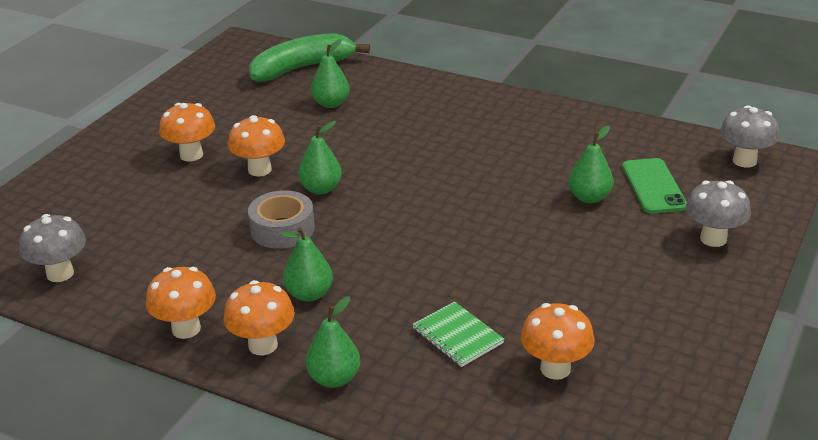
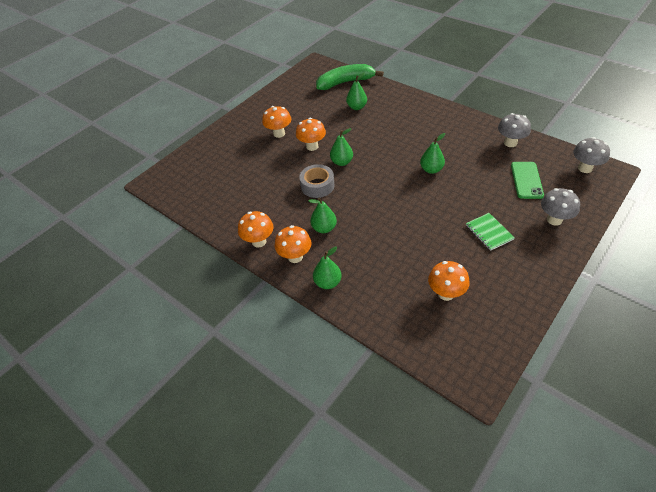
camera: 15 degrees right, 15 degrees up
grey mushroom [19,214,86,282] -> grey mushroom moved to [498,113,531,147]
green notebook [412,301,504,367] -> green notebook moved to [466,213,515,251]
green pear [568,126,614,203] -> green pear moved to [420,133,445,174]

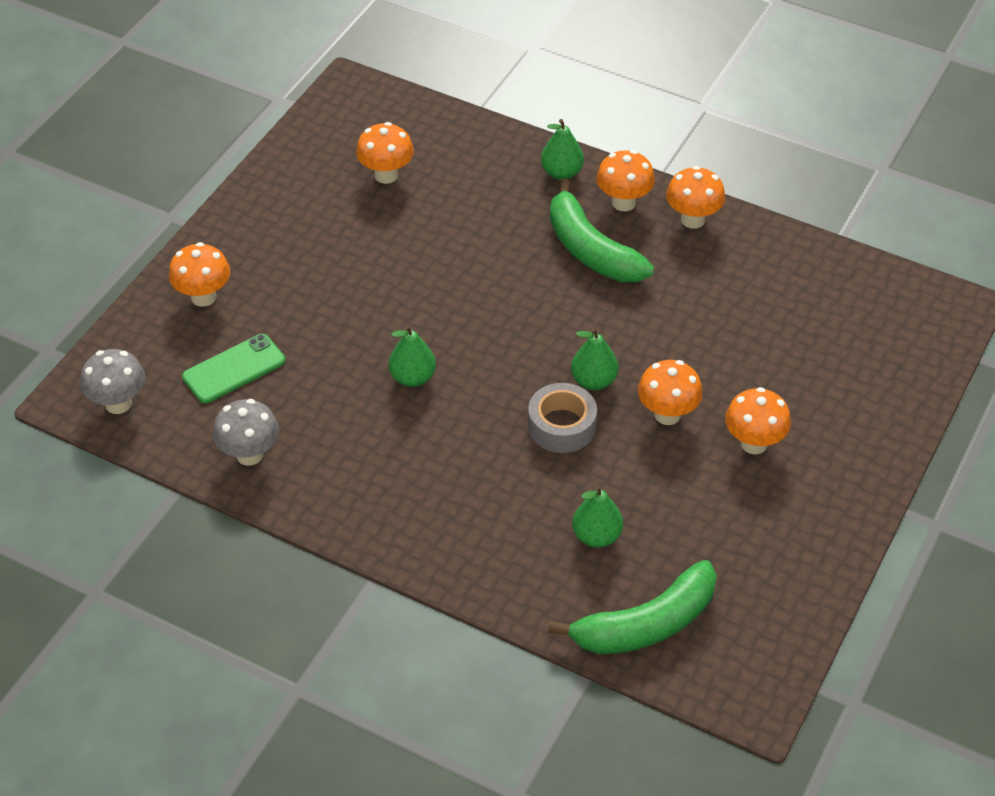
camera: 165 degrees right, 0 degrees up
grey tape [299,164,335,198] -> grey tape moved to [528,383,597,453]
green pear [309,198,337,233] -> green banana [550,179,654,282]
green notebook [466,213,515,251] -> none
green phone [511,162,544,199] -> green phone turned 60 degrees clockwise [182,334,285,403]
grey mushroom [541,188,580,226] -> orange mushroom [169,242,230,307]

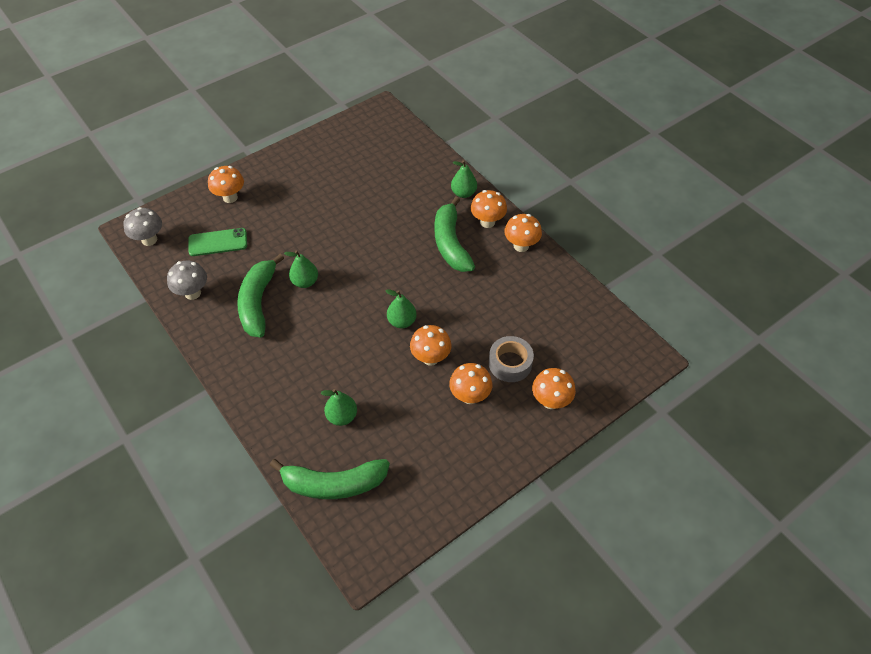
camera: 25 degrees right, 5 degrees up
orange mushroom [356,122,414,184] -> orange mushroom moved to [532,368,576,409]
grey tape [528,383,597,453] -> grey tape moved to [489,336,534,382]
none -> green banana [237,254,284,337]

